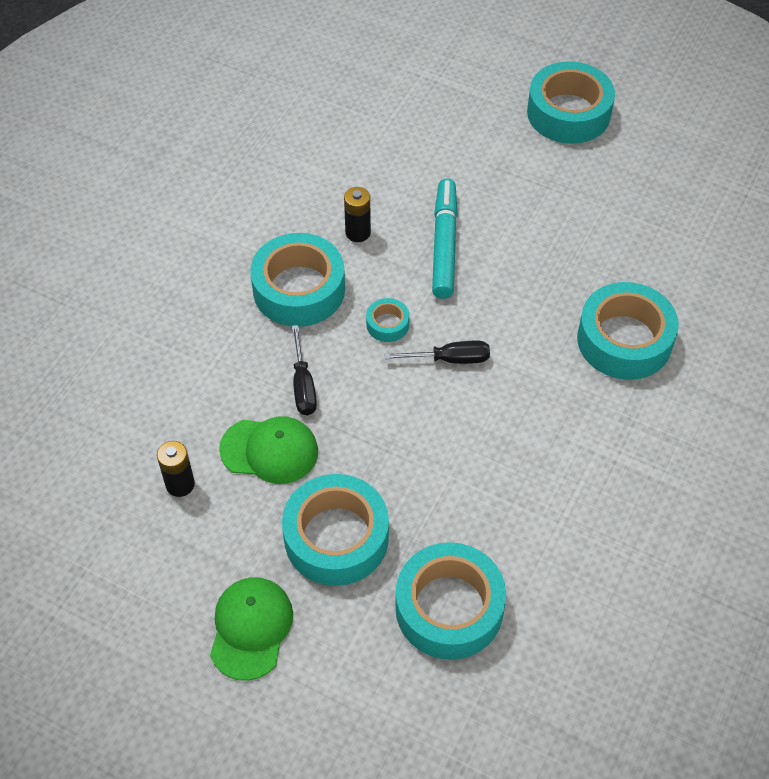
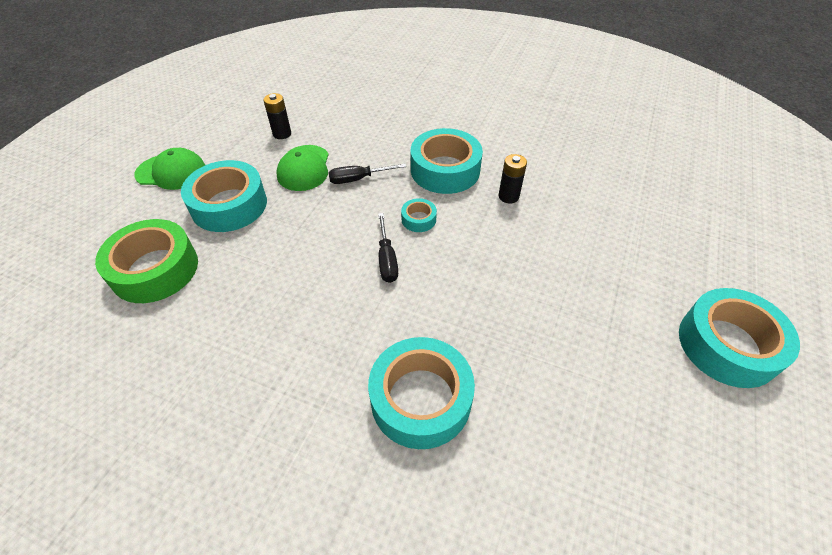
camera: 85 degrees right, 5 degrees down
turquoise tape [395,542,506,660] -> green tape [95,219,198,303]
turquoise marker [432,178,458,299] -> none

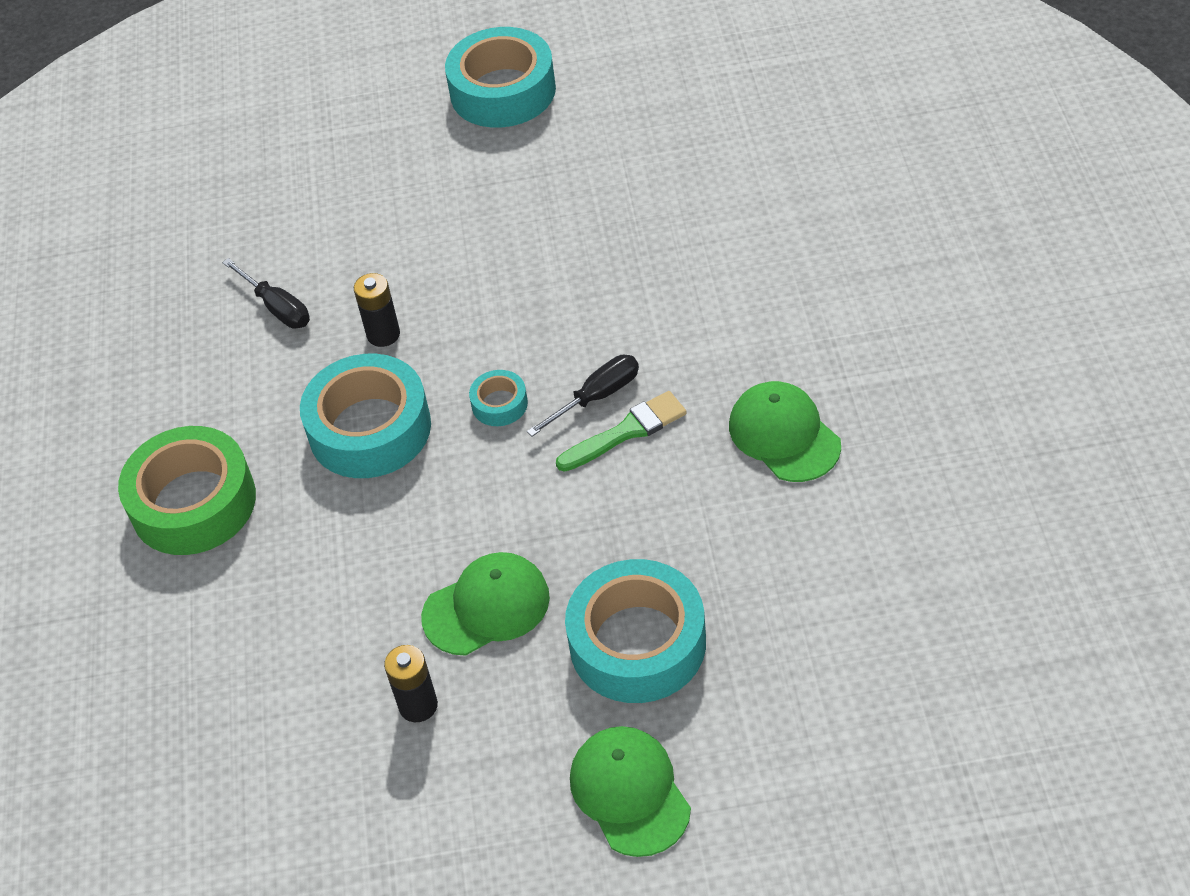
camera: 115 degrees left, 0 degrees up
green tape [95,219,198,303] -> green tape moved to [118,426,256,555]
black screwdriver [329,164,406,184] -> black screwdriver moved to [222,258,310,329]
turquoise tape [368,337,475,449] -> none
none -> green brush [556,391,687,472]
none -> green cap [729,381,841,482]

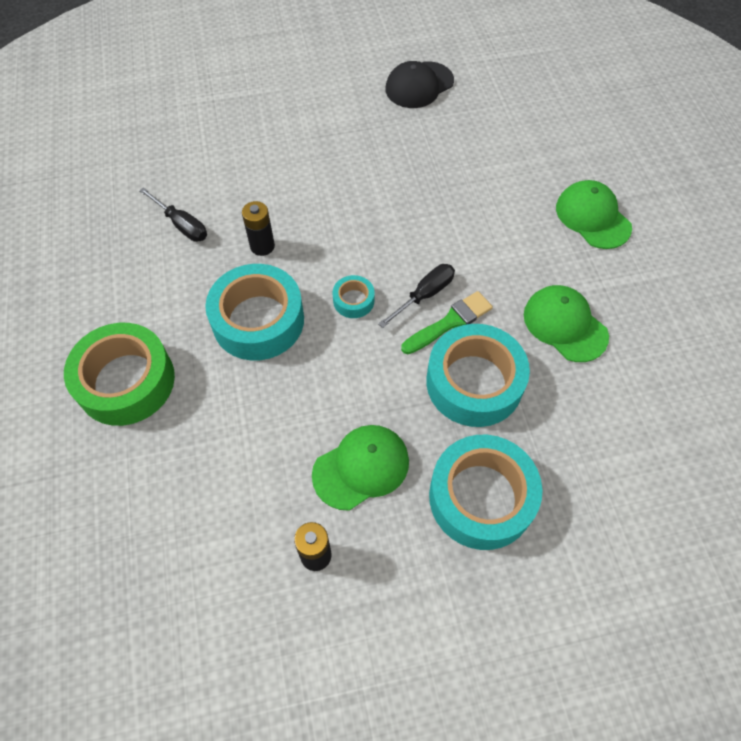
camera: 10 degrees left, 10 degrees up
turquoise tape [445,27,556,128] -> turquoise tape moved to [426,324,530,427]
green cap [570,726,691,857] -> green cap moved to [556,180,632,249]
none -> black cap [385,61,454,108]

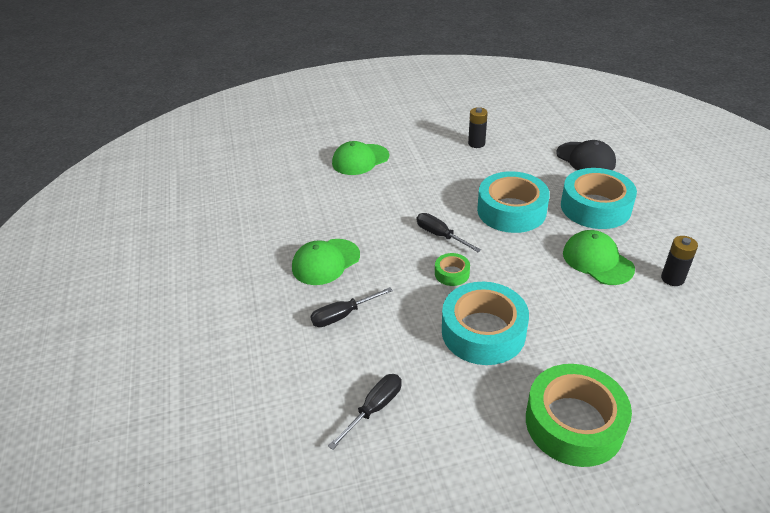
camera: 90 degrees left, 20 degrees down
black battery [242,201,275,256] -> black battery moved to [468,107,488,148]
turquoise tape [332,275,375,318] -> green tape [435,253,470,286]
black cap [385,61,454,108] -> black cap moved to [556,140,616,170]
green brush [401,291,493,354] -> none
green cap [524,285,609,362] -> green cap moved to [292,239,360,285]
none -> black screwdriver [310,287,393,327]

